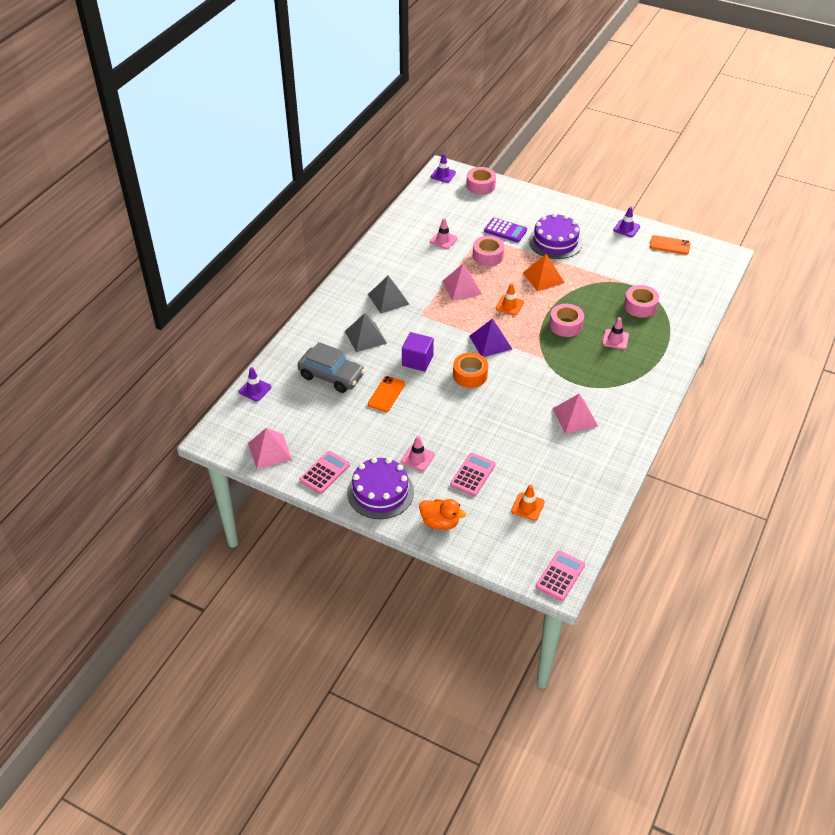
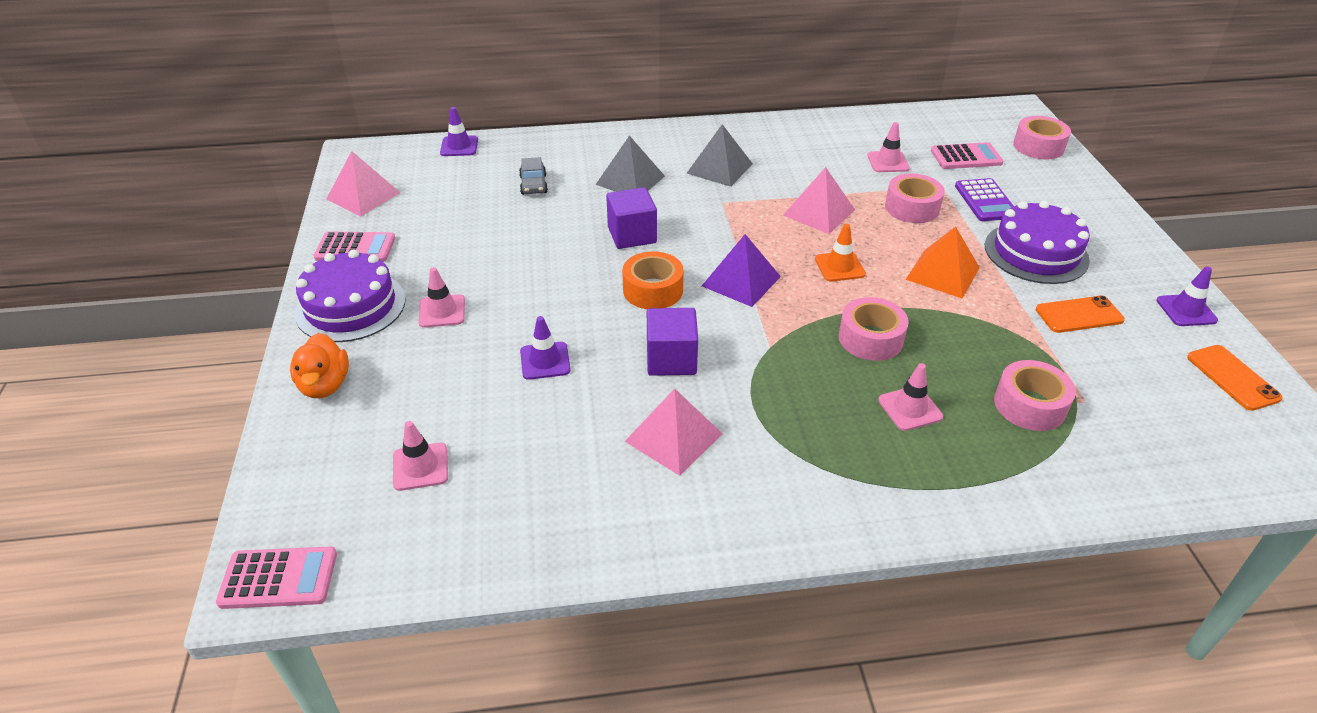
camera: 55 degrees right, 5 degrees down
grey car [297,342,365,393] -> grey car [519,157,548,195], size x0.52
orange phone [368,376,405,412] -> orange phone moved to [1036,296,1125,333]
purple traffic cone [431,153,456,183] -> purple traffic cone moved to [520,316,571,380]
pink calculator [450,453,495,496] -> pink calculator moved to [931,142,1003,169]
orange traffic cone [511,485,545,521] -> pink traffic cone [393,421,448,491]
none -> purple cube [647,308,698,376]

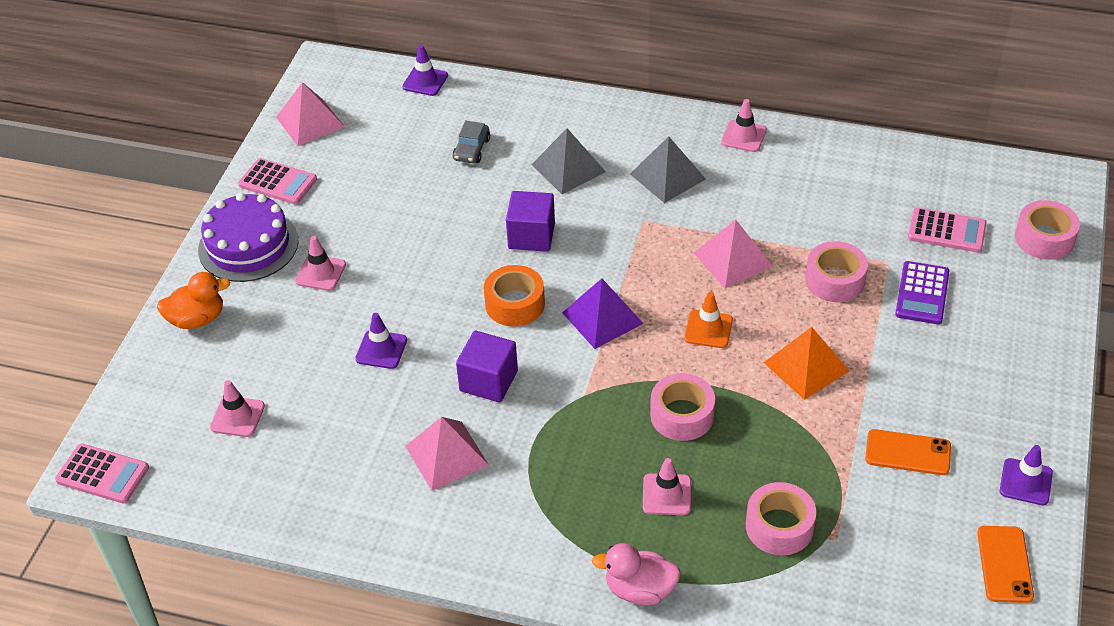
camera: 25 degrees right, 5 degrees up
orange duck [290,333,349,398] -> orange duck turned 120 degrees counterclockwise [157,272,230,329]
pink traffic cone [867,122,910,172] -> pink traffic cone moved to [721,99,767,152]
purple cake [985,201,1090,284] -> none
none -> pink duck [592,543,681,605]

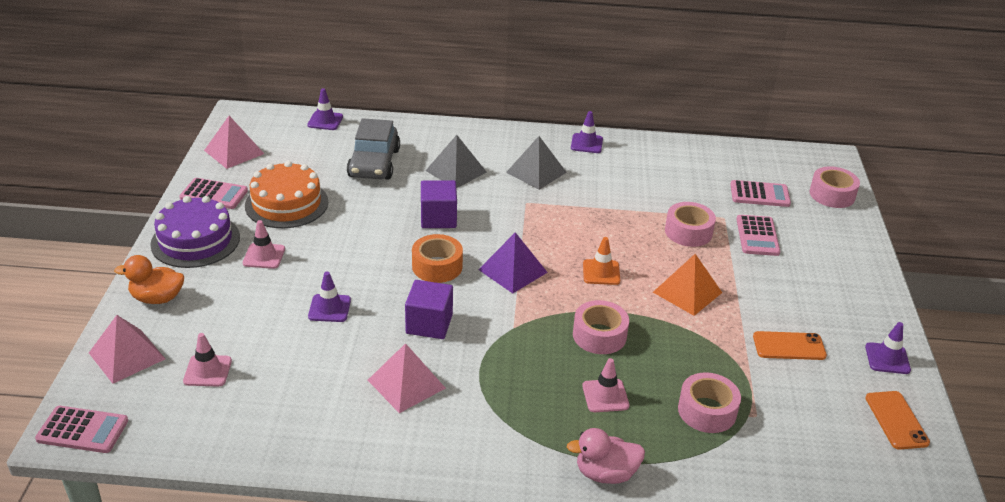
camera: 15 degrees left, 10 degrees down
orange duck [157,272,230,329] -> orange duck turned 150 degrees counterclockwise [114,255,184,304]
grey car [453,121,490,163] -> grey car [347,118,400,180], size x1.92
pink pyramid [694,220,773,288] -> pink pyramid moved to [89,315,165,384]
pink traffic cone [721,99,767,152] -> purple traffic cone [571,111,603,153]
purple calculator [895,261,949,324] -> pink calculator [736,215,780,256]
none -> orange cake [245,161,328,228]

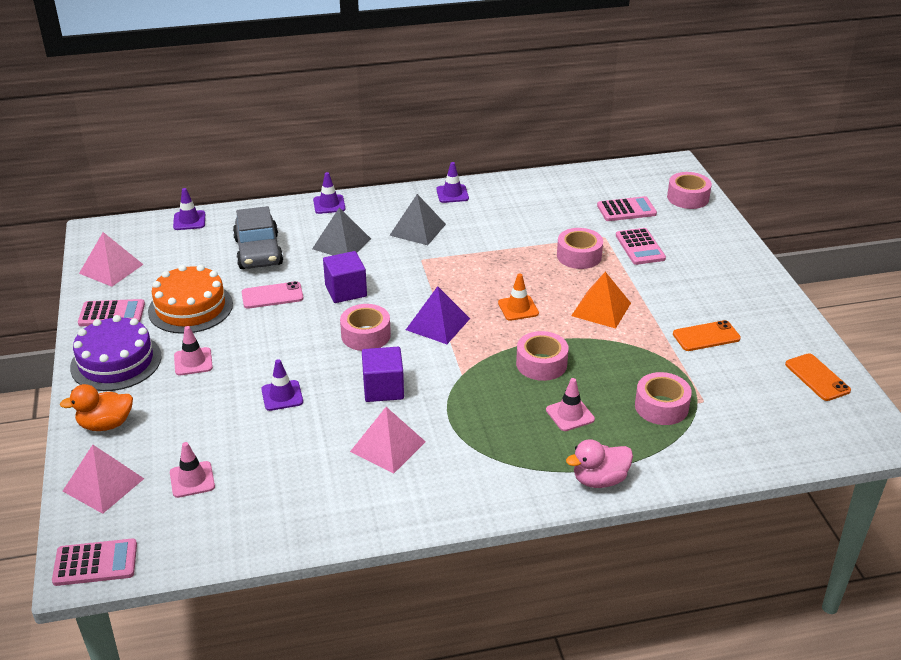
camera: 15 degrees left, 0 degrees up
orange tape [412,234,463,283] -> pink tape [340,304,391,351]
purple traffic cone [865,322,911,374] -> purple traffic cone moved to [313,172,345,214]
none -> pink phone [242,281,303,309]

